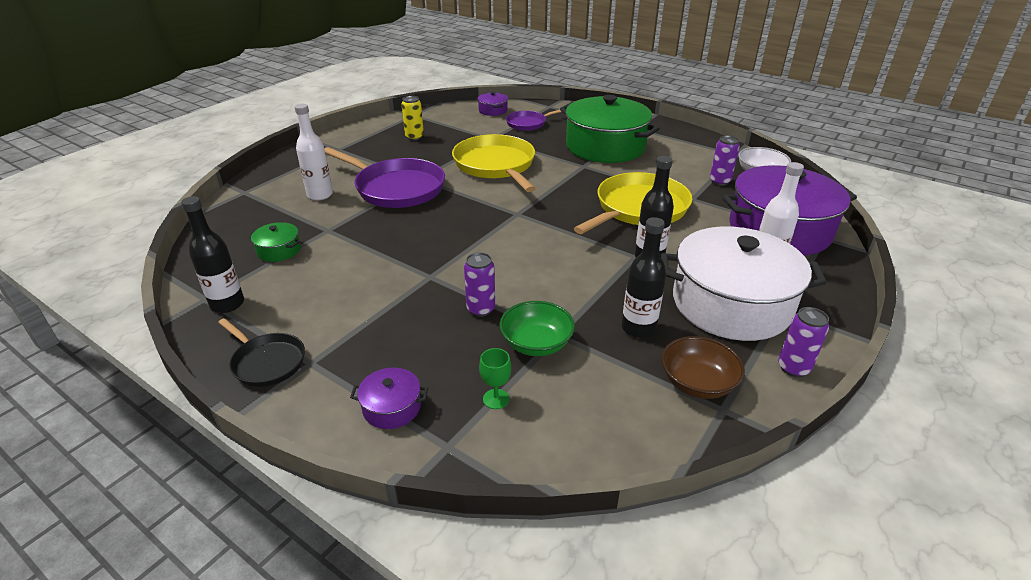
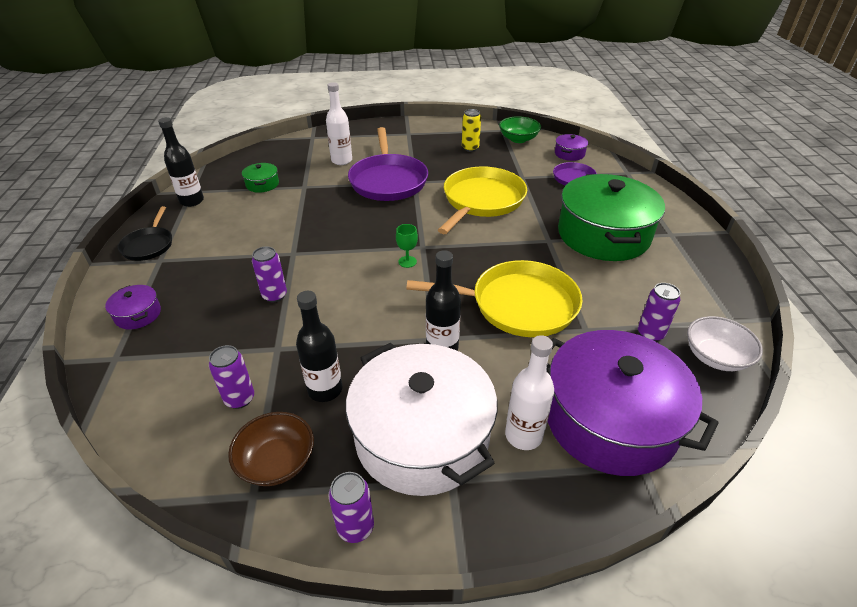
camera: 50 degrees right, 5 degrees up
green goblet [479,348,511,409] -> green goblet moved to [396,224,418,268]
green bowl [500,301,575,356] -> green bowl moved to [499,116,541,143]
none -> purple can [209,345,254,409]

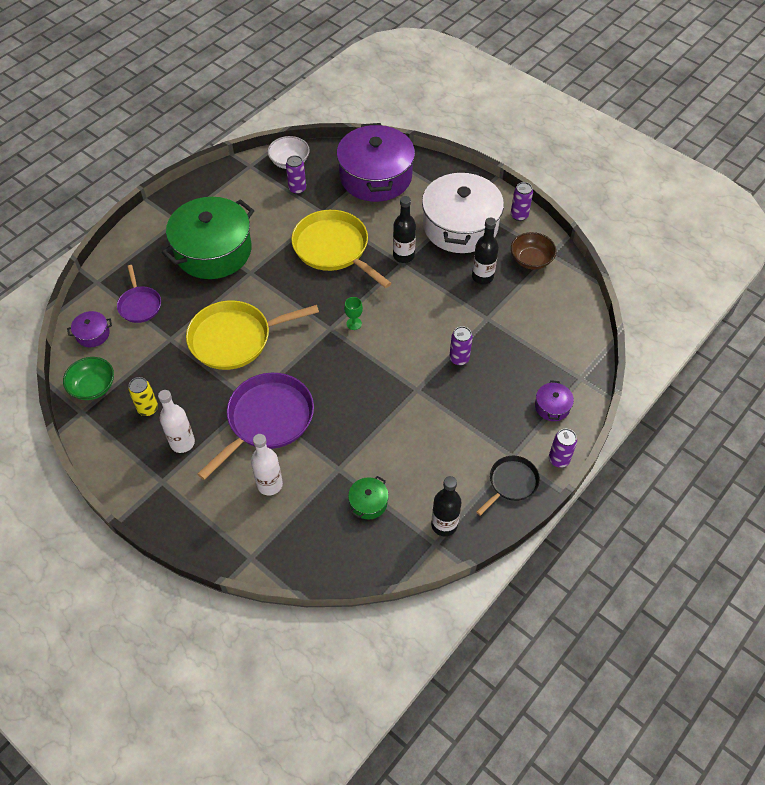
camera: 135 degrees left, 15 degrees up
purple can [209,345,254,409] -> purple can moved to [549,429,577,468]
white bottle [505,335,554,450] -> white bottle moved to [158,390,195,453]

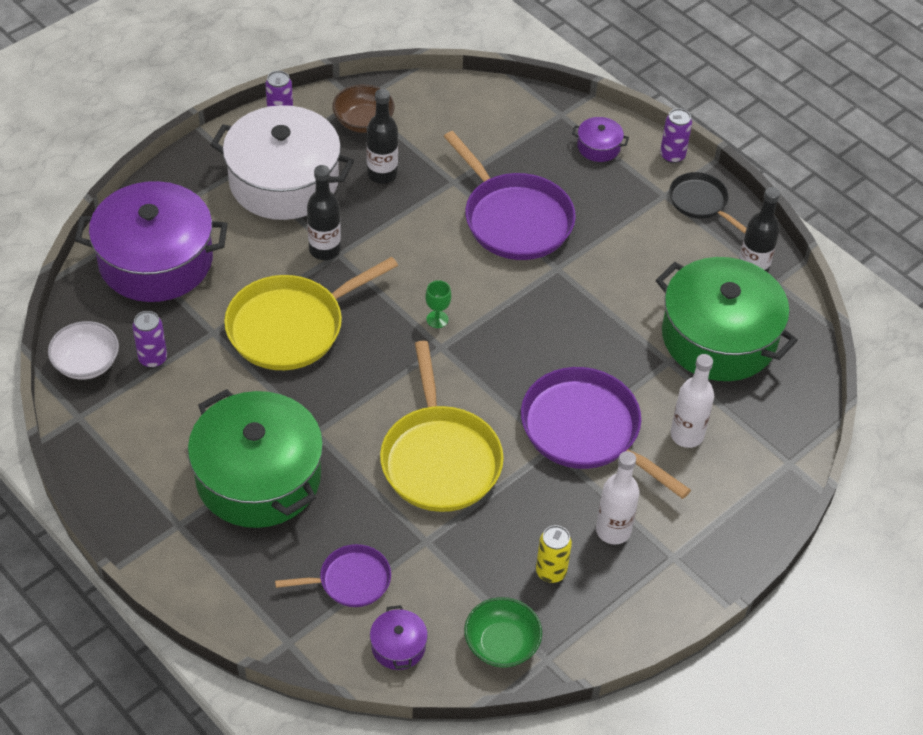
camera: 85 degrees left, 5 degrees down
green pot [348,476,389,519] -> green pot [656,257,798,381], size x2.45
purple can [449,326,473,366] -> purple pan [443,131,576,260]

